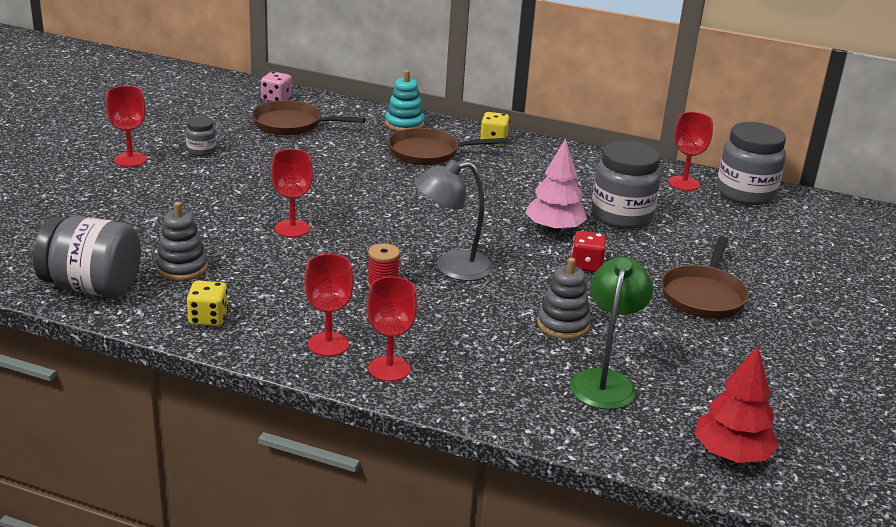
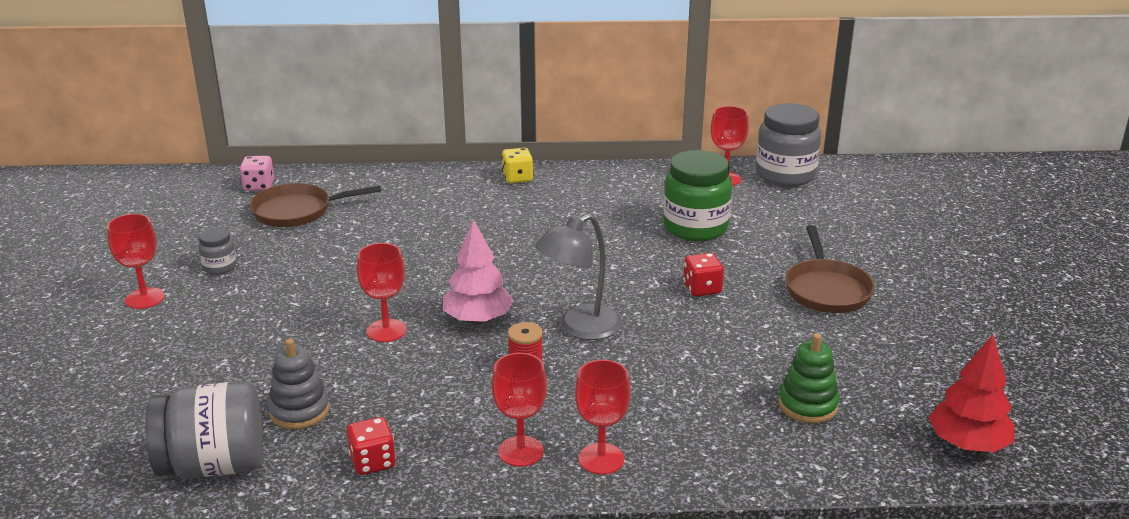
camera: 20 degrees left, 0 degrees up
yellow dice [186,281,228,326] -> red dice [347,417,396,475]
turquoise stacking toy [385,70,425,131] -> none
brown pan [388,128,506,166] -> none
pink tree [525,138,587,233] -> pink tree moved to [443,219,514,324]
grey stacking toy [537,258,591,339] -> none
green lamp [570,257,653,410] -> green stacking toy [779,333,839,423]
grey jar [591,141,661,229] -> green jar [663,150,732,241]

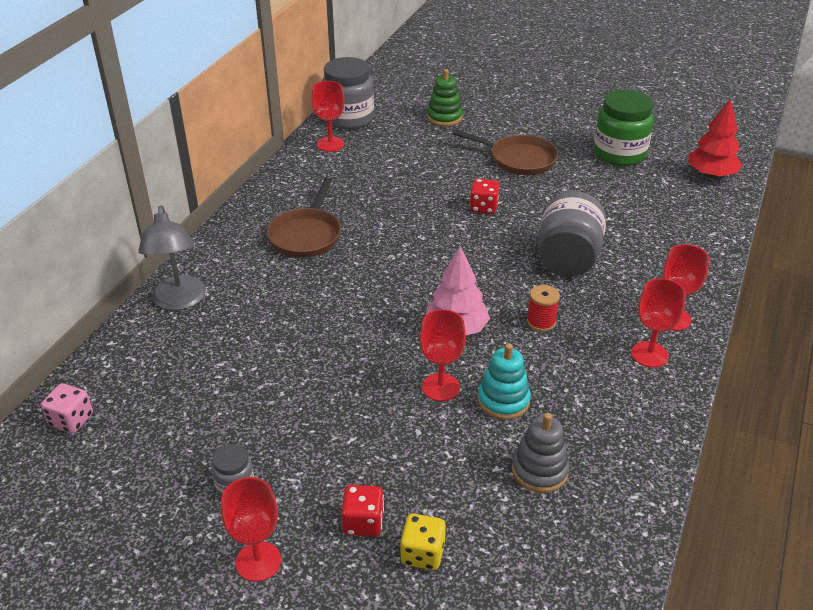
camera: 65 degrees left, 10 degrees up
grey jar [145,381,263,478] -> grey jar moved to [538,191,606,277]
brown pan [249,183,381,227] -> brown pan moved to [267,178,341,258]
red dice [347,417,396,475] -> red dice moved to [341,485,384,537]
yellow dice [502,148,533,183] -> yellow dice moved to [400,514,446,570]
grey lamp [535,214,622,340] -> grey lamp moved to [138,205,206,310]
green jar [663,150,732,241] -> green jar moved to [593,90,654,166]
green stacking toy [779,333,839,423] -> green stacking toy moved to [427,69,463,126]
none -> turquoise stacking toy [478,344,531,420]

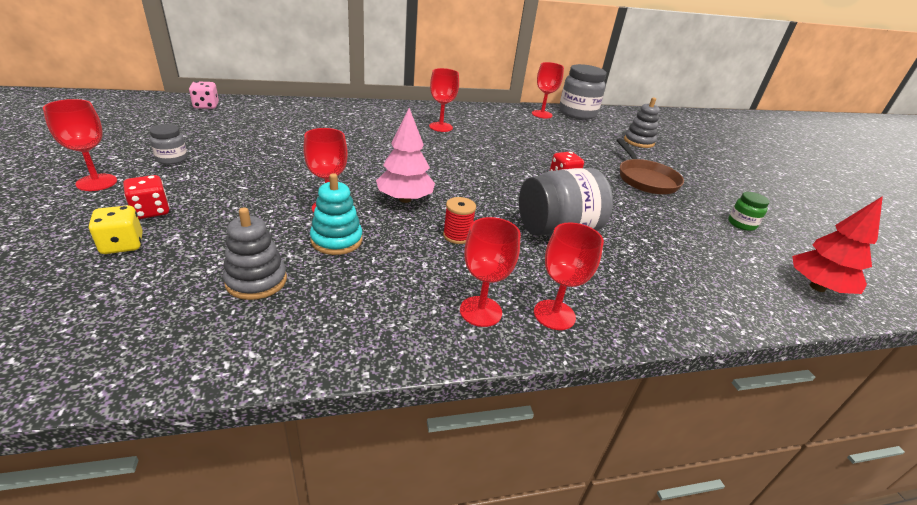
camera: 50 degrees right, 5 degrees down
grey lamp [138,205,206,310] -> none
brown pan [267,178,341,258] -> red goblet [429,68,459,132]
green stacking toy [427,69,463,126] -> grey stacking toy [624,97,660,148]
green jar [593,90,654,166] -> green jar [728,192,770,231], size x0.48

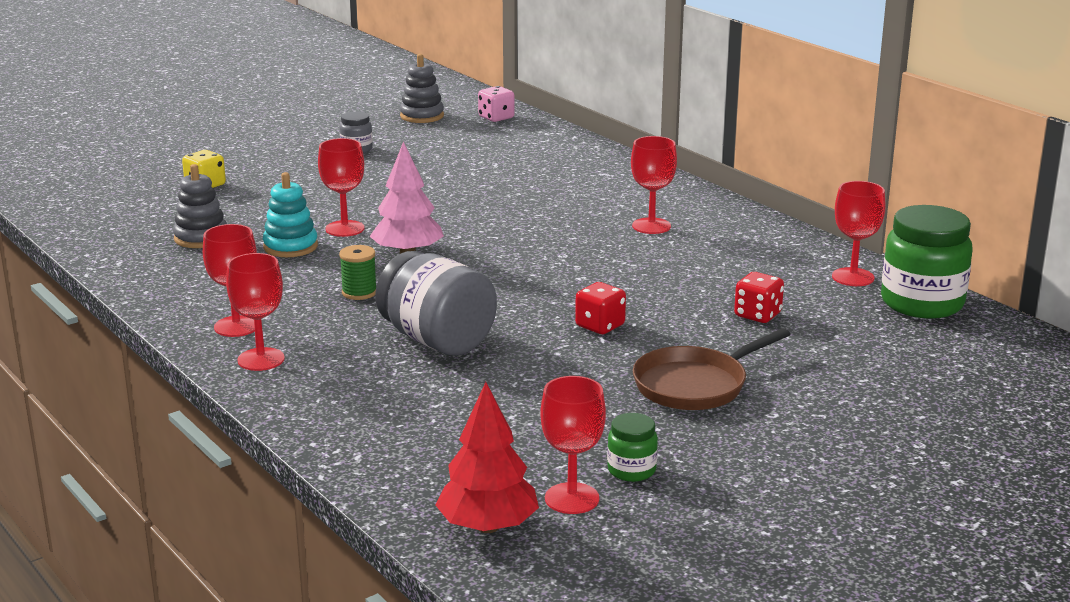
camera: 70 degrees right, 10 degrees down
red goblet [43,99,117,191] -> red goblet moved to [540,376,606,514]
red dice [123,175,169,219] -> red dice moved to [734,272,784,323]
red spool [443,197,476,244] -> green spool [339,245,376,300]
grey jar [559,64,607,120] -> green jar [881,205,972,319]
grey stacking toy [624,97,660,148] -> grey stacking toy moved to [400,54,444,123]

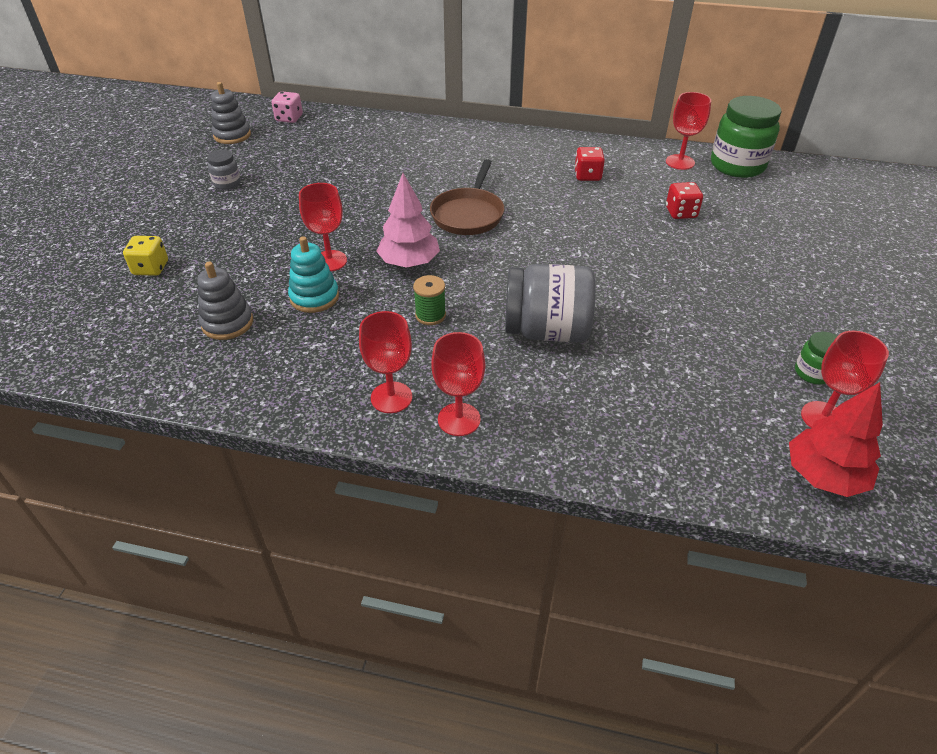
camera: 40 degrees left, 20 degrees up
red dice [575,282,626,334] -> red dice moved to [574,147,605,181]
red goblet [631,136,677,234] -> none
brown pan [633,328,790,410] -> brown pan moved to [430,159,505,235]

